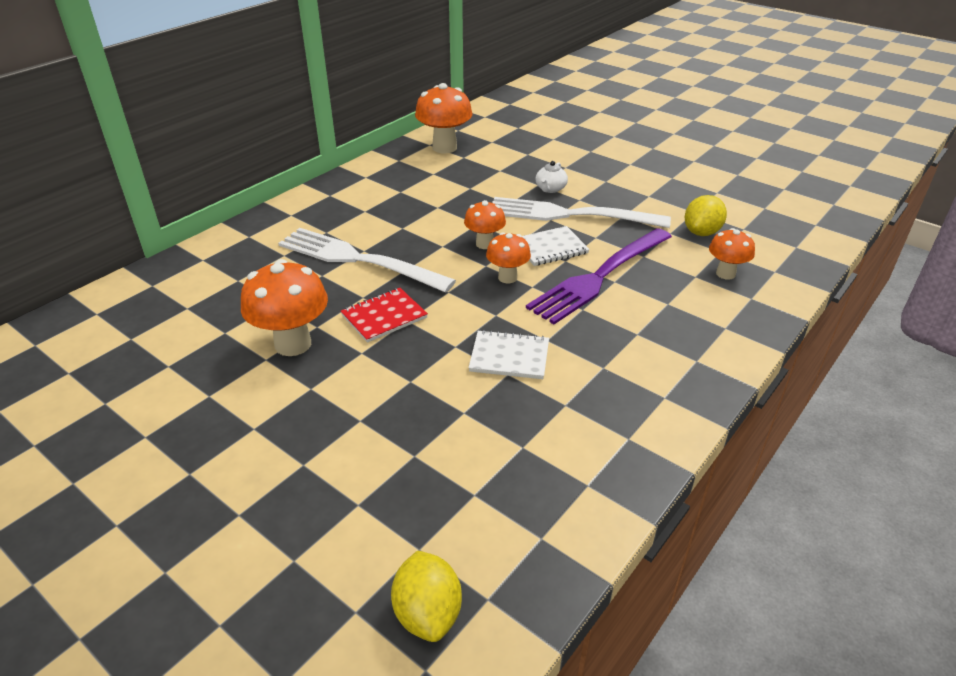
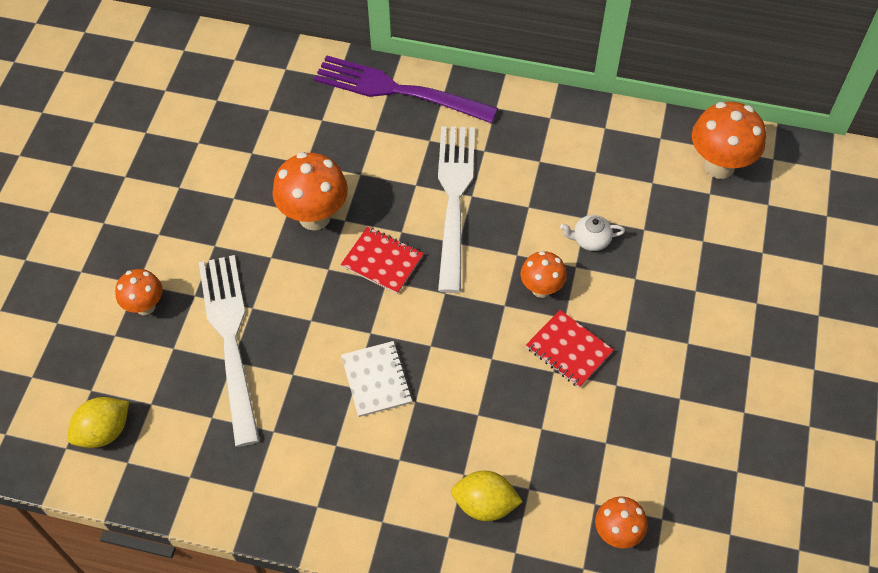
camera: 65 degrees right, 20 degrees up
orange mushroom [486,232,531,283] -> orange mushroom moved to [115,269,163,315]
white fork [492,197,671,228] -> white fork moved to [198,255,260,447]
white notebook [522,226,590,266] -> red notebook [526,310,613,388]
purple fork [526,228,672,324] -> purple fork moved to [314,55,498,123]
white teapot [536,161,568,193] -> white teapot moved to [560,215,625,251]
yellow lemon [685,195,727,236] -> yellow lemon moved to [451,471,523,521]

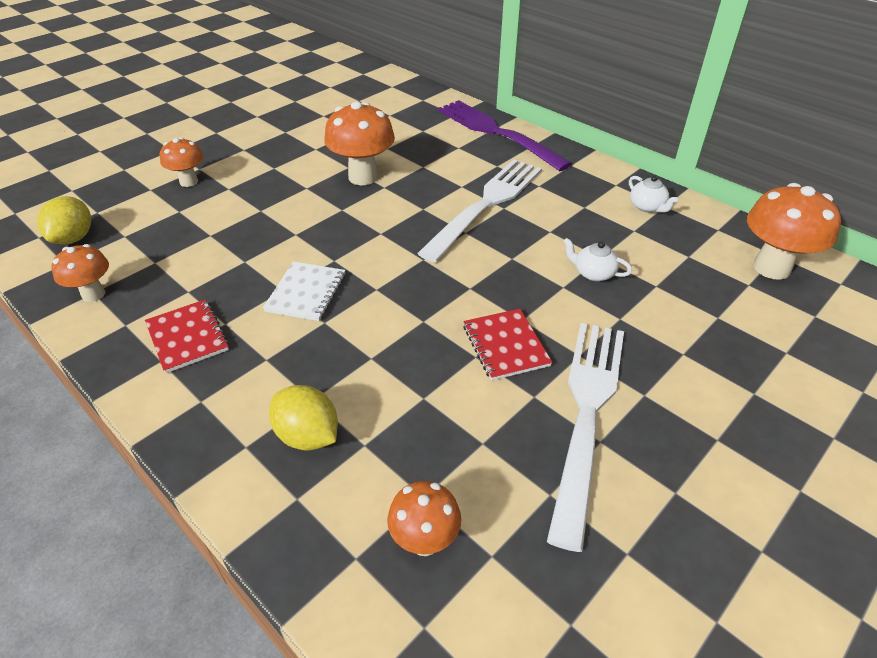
camera: 30 degrees right, 15 degrees down
yellow lemon [67,397,129,448] -> yellow lemon turned 75 degrees counterclockwise [37,196,91,245]
white fork [198,255,260,447] -> white fork moved to [547,323,624,552]
red notebook [341,227,424,294] -> red notebook moved to [145,299,229,373]
orange mushroom [521,251,567,298] -> orange mushroom moved to [51,244,109,302]
none -> white teapot [629,176,678,213]

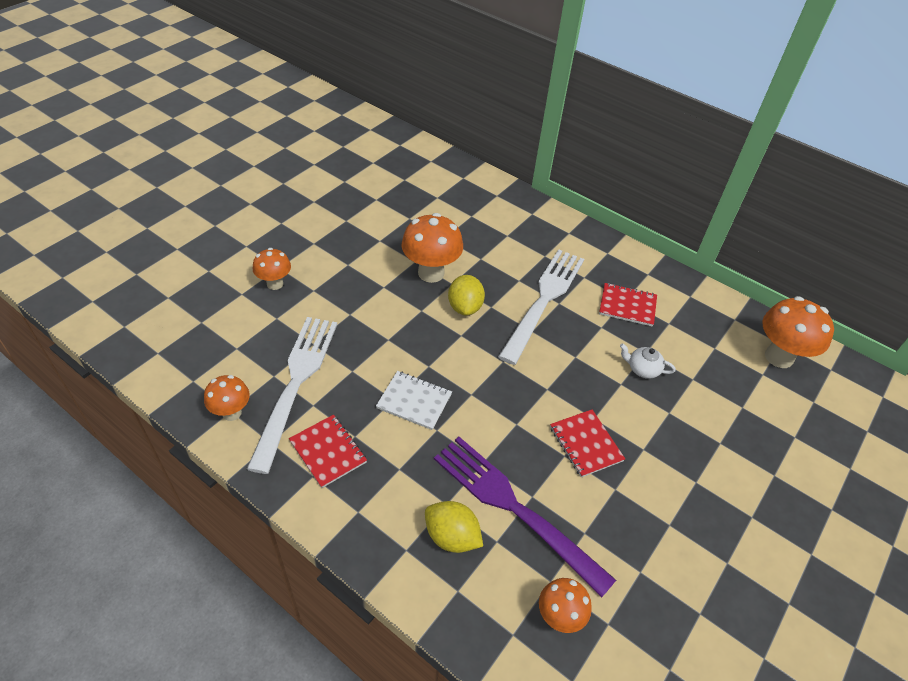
camera: 10 degrees left, 5 degrees up
yellow lemon [37,196,91,245] -> yellow lemon moved to [448,275,485,316]
white notebook [263,261,346,321] -> white notebook turned 75 degrees counterclockwise [376,371,452,430]
purple fork [437,100,572,171] -> purple fork moved to [434,437,616,597]
white fork [547,323,624,552] -> white fork moved to [247,317,337,474]
white teapot [629,176,678,213] -> none
none -> red notebook [599,283,657,327]

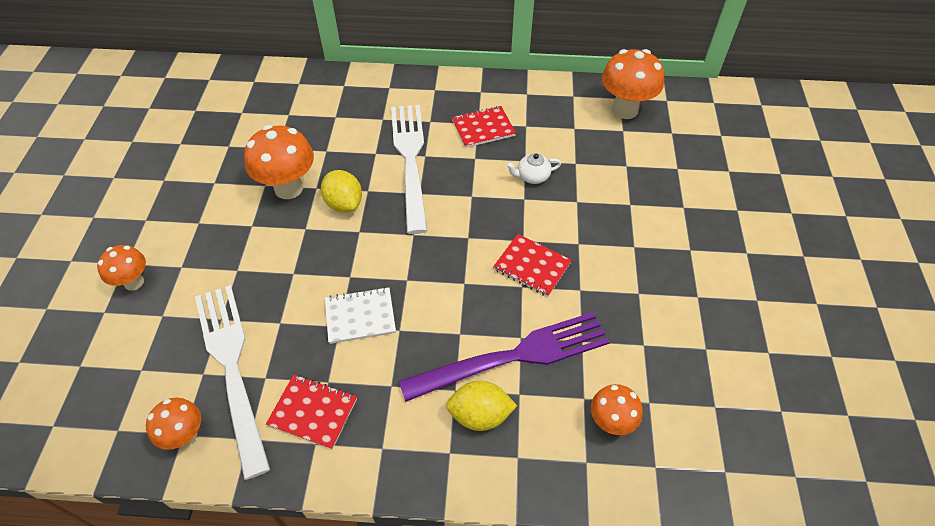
camera: 30 degrees left, 5 degrees up
purple fork [434,437,616,597] -> purple fork turned 150 degrees clockwise [399,312,610,402]

